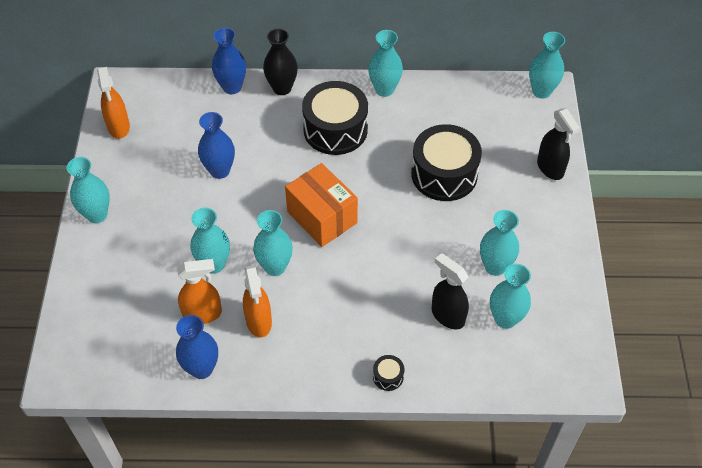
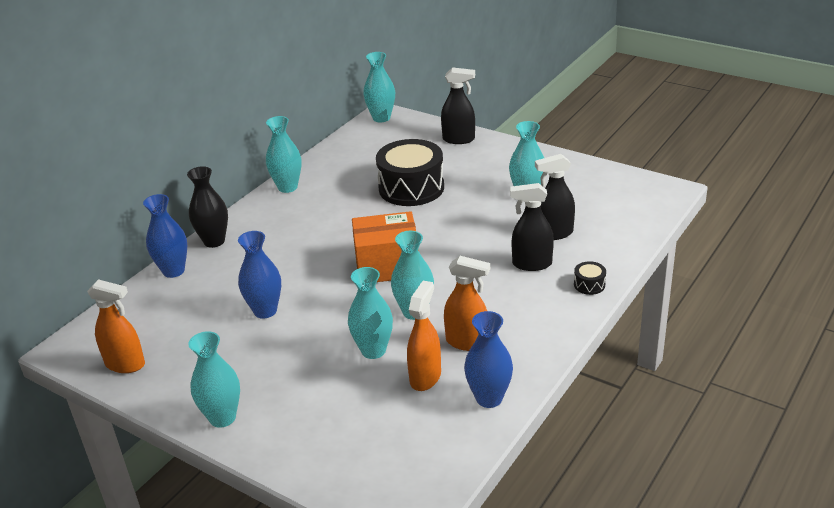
camera: 55 degrees left, 20 degrees down
black drum [302,81,368,155] -> none
turquoise vase [490,264,531,329] -> none
none -> black spray bottle [510,183,554,271]

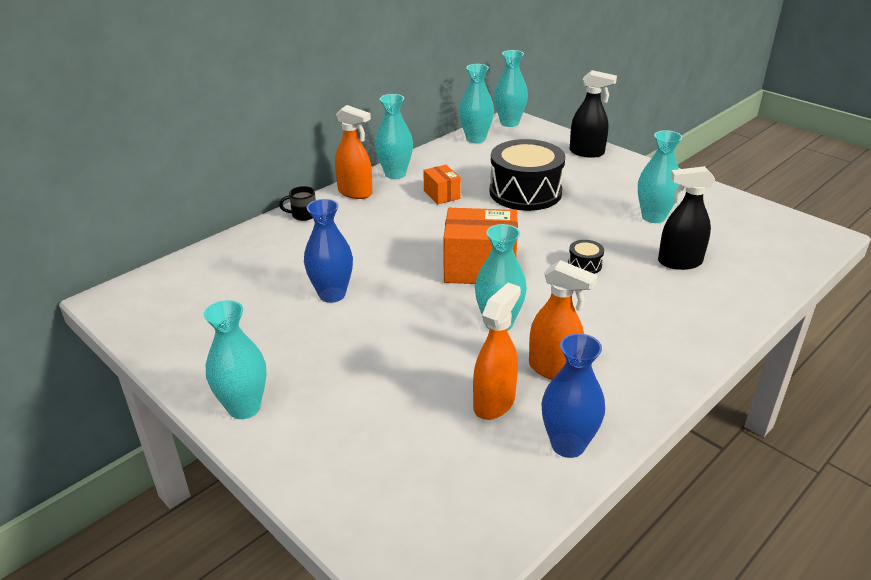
camera: 10 degrees right, 0 degrees up
orange spray bottle [87,279,145,373] -> orange spray bottle moved to [335,105,373,199]
blue vase [143,194,187,278] -> none
black vase [187,166,228,248] -> black mug [279,186,316,221]
turquoise vase [348,267,393,359] -> turquoise vase moved to [459,64,494,143]
black spray bottle [510,183,554,271] -> none
black drum [574,261,606,295] -> black drum moved to [568,240,604,274]
none -> orange box [423,165,461,204]

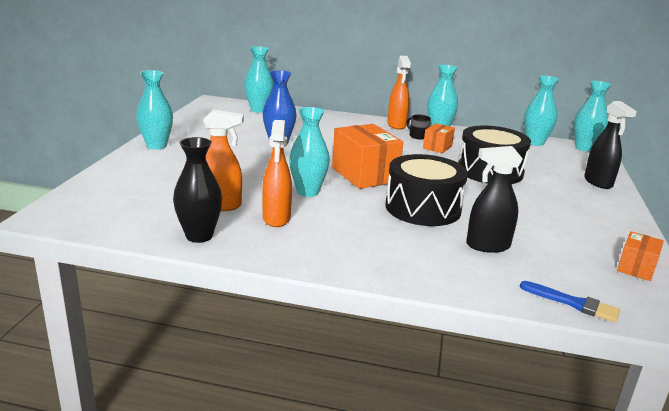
camera: 55 degrees right, 10 degrees down
black mug [279,186,316,221] -> black mug moved to [407,115,431,140]
blue vase [542,333,605,458] -> black vase [173,137,222,243]
black drum [568,240,604,274] -> black drum [385,154,468,226], size x2.47
turquoise vase [638,130,682,223] -> turquoise vase moved to [244,46,274,113]
black spray bottle [658,166,716,270] -> black spray bottle turned 60 degrees counterclockwise [466,146,523,253]
none -> blue brush [520,281,620,322]
none -> orange box [617,231,664,281]

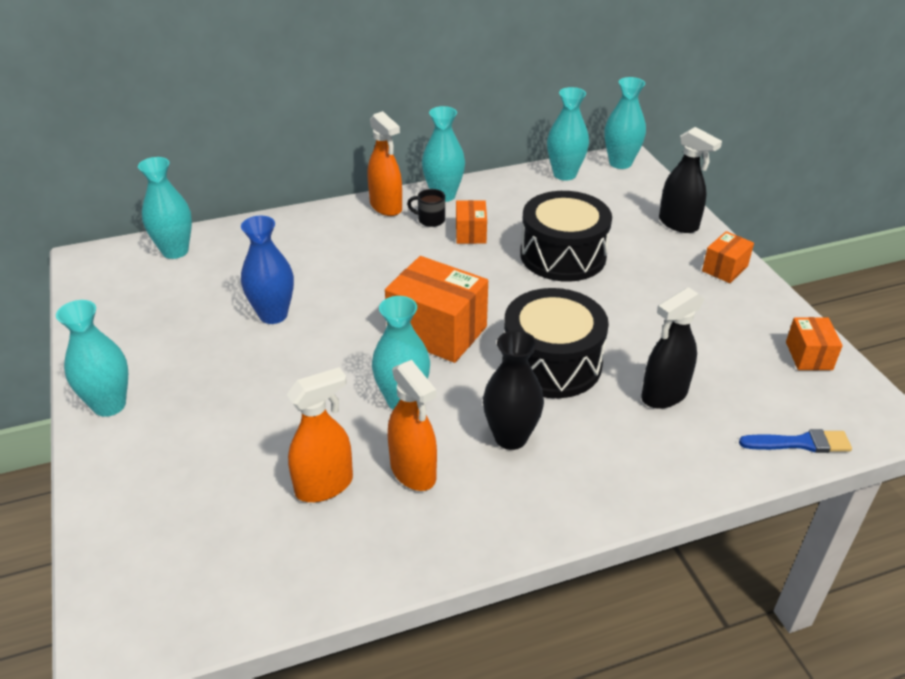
camera: 30 degrees left, 15 degrees up
black vase [173,137,222,243] -> black vase moved to [483,330,544,450]
none -> orange box [702,231,754,283]

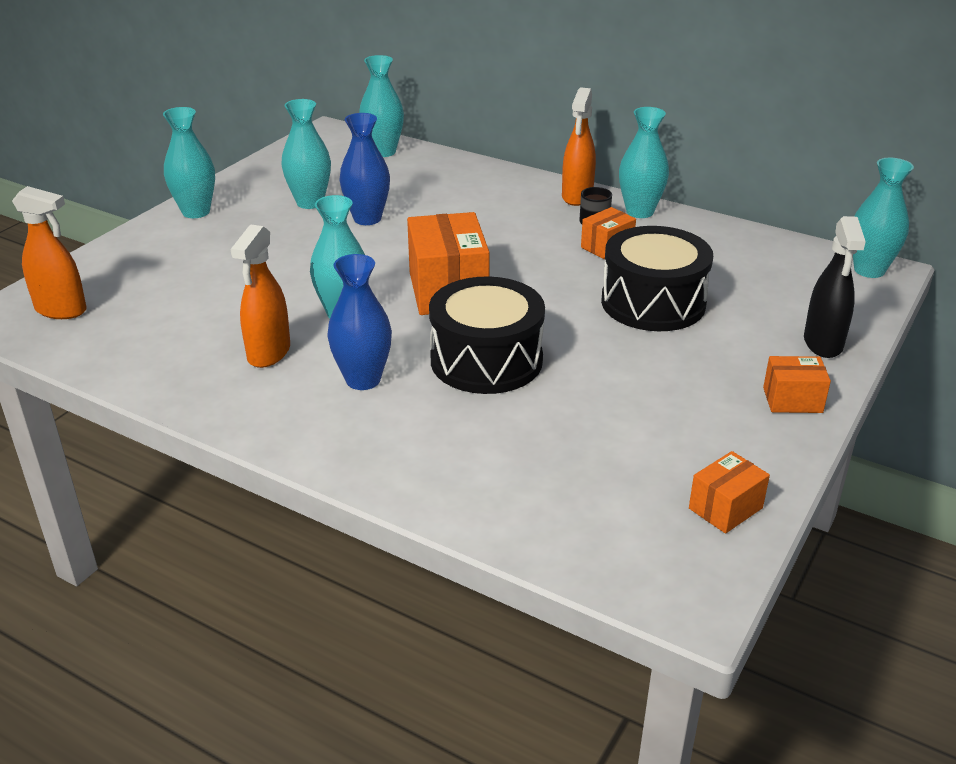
camera: 50 degrees right, 5 degrees down
orange spray bottle [287,367,353,502] -> orange spray bottle moved to [12,186,87,319]
black vase [483,330,544,450] -> blue vase [327,254,392,390]
turquoise vase [547,87,589,180] -> turquoise vase moved to [281,99,331,209]
black spray bottle [641,287,704,409] -> none
blue brush [739,429,852,453] -> none

